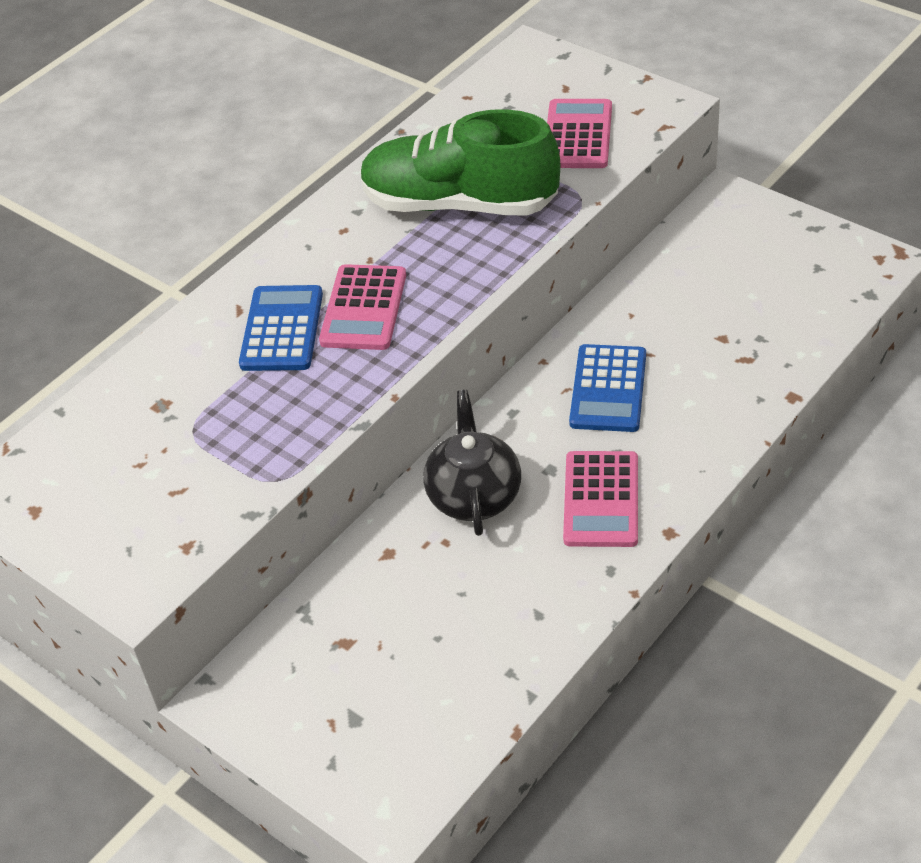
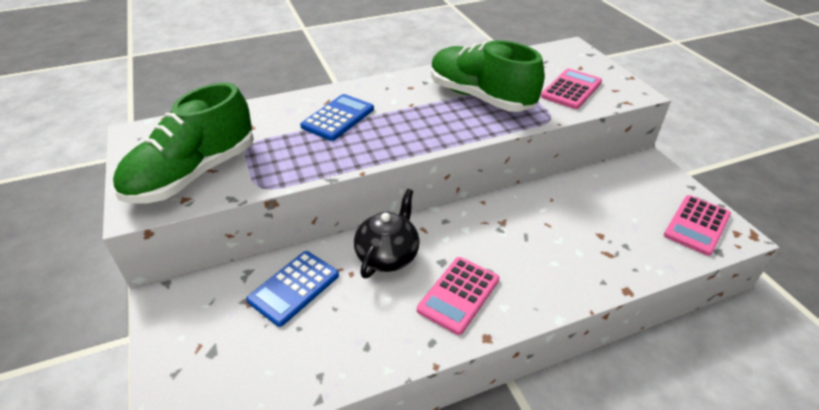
camera: 25 degrees right, 5 degrees down
pink calculator [319,264,406,350] -> pink calculator moved to [664,195,731,256]
blue calculator [569,344,646,432] -> blue calculator moved to [246,251,339,327]
none -> green shoe [113,83,254,204]

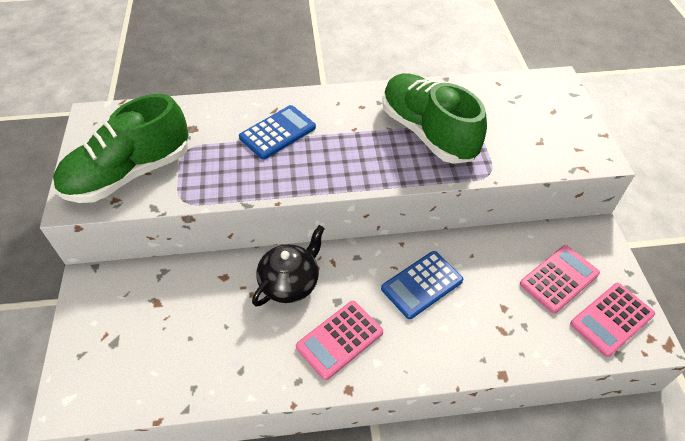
camera: 15 degrees right, 10 degrees up
blue calculator [246,251,339,327] -> blue calculator moved to [381,251,463,319]
pink calculator [541,69,602,109] -> pink calculator moved to [520,245,600,314]

